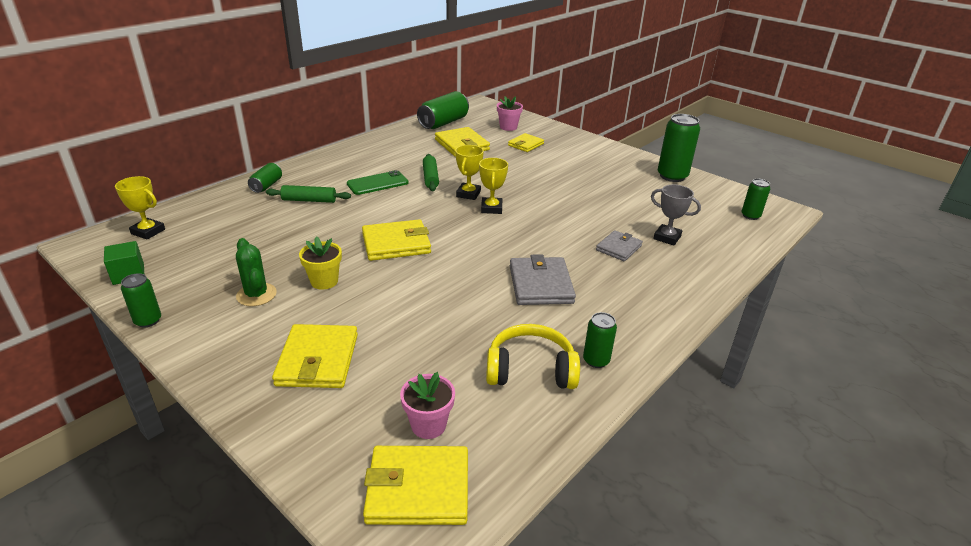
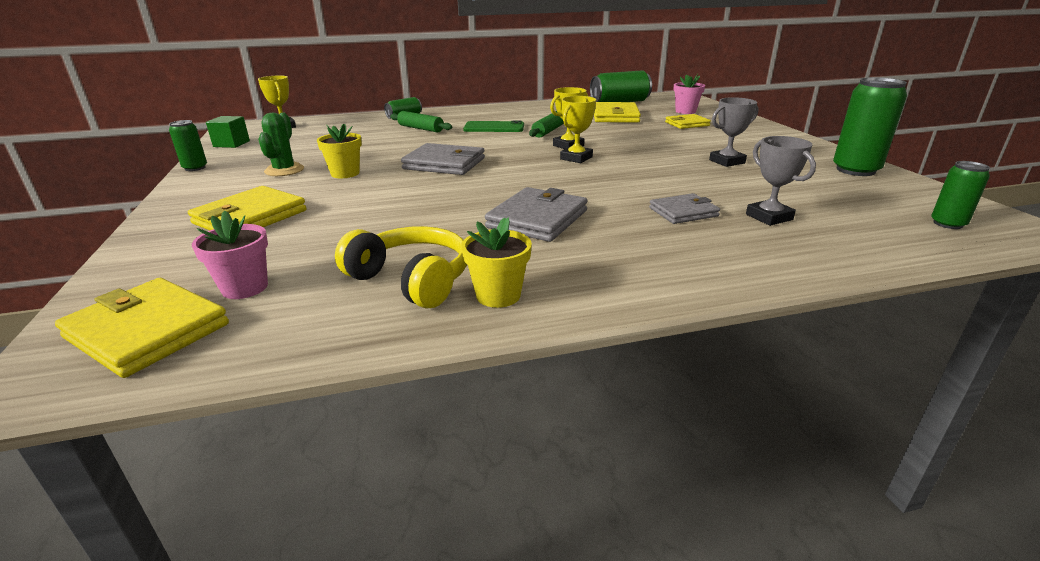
camera: 35 degrees right, 5 degrees down
yellow wallet [362,219,431,261] -> grey wallet [401,143,485,175]
green can [583,312,617,368] -> yellow flower pot [461,217,532,308]
none -> grey trophy [709,97,759,167]

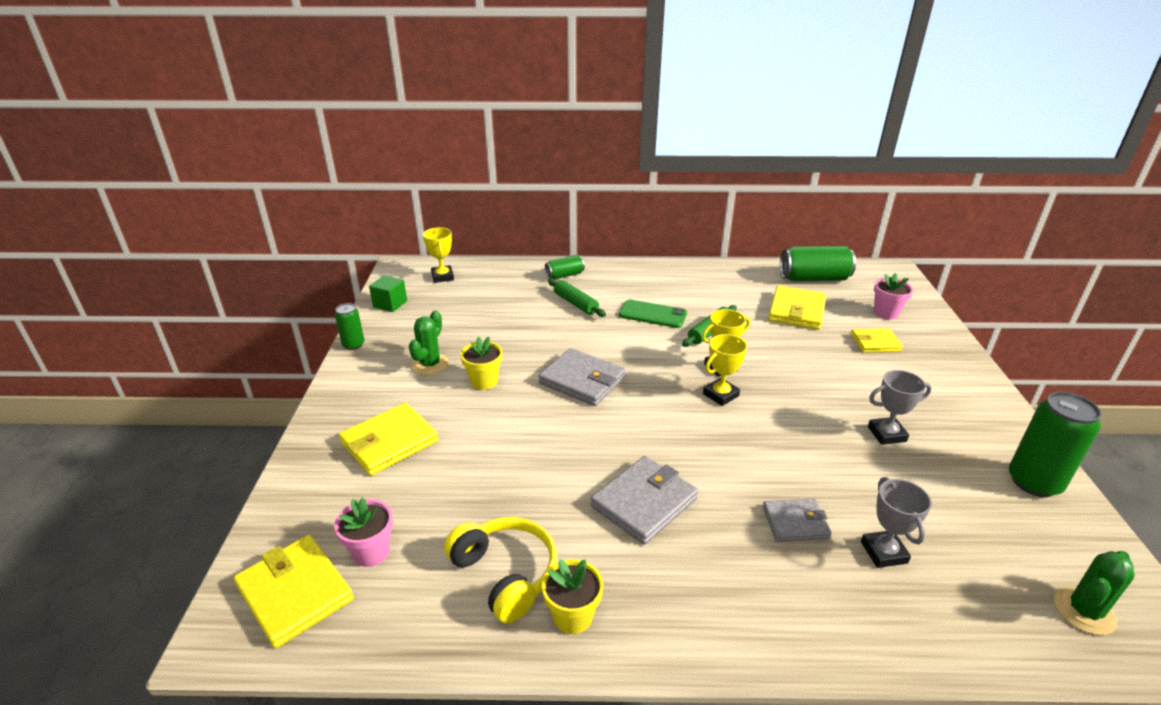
camera: 15 degrees right, 5 degrees up
green can [931,161,990,229] -> green cactus [1054,551,1135,635]

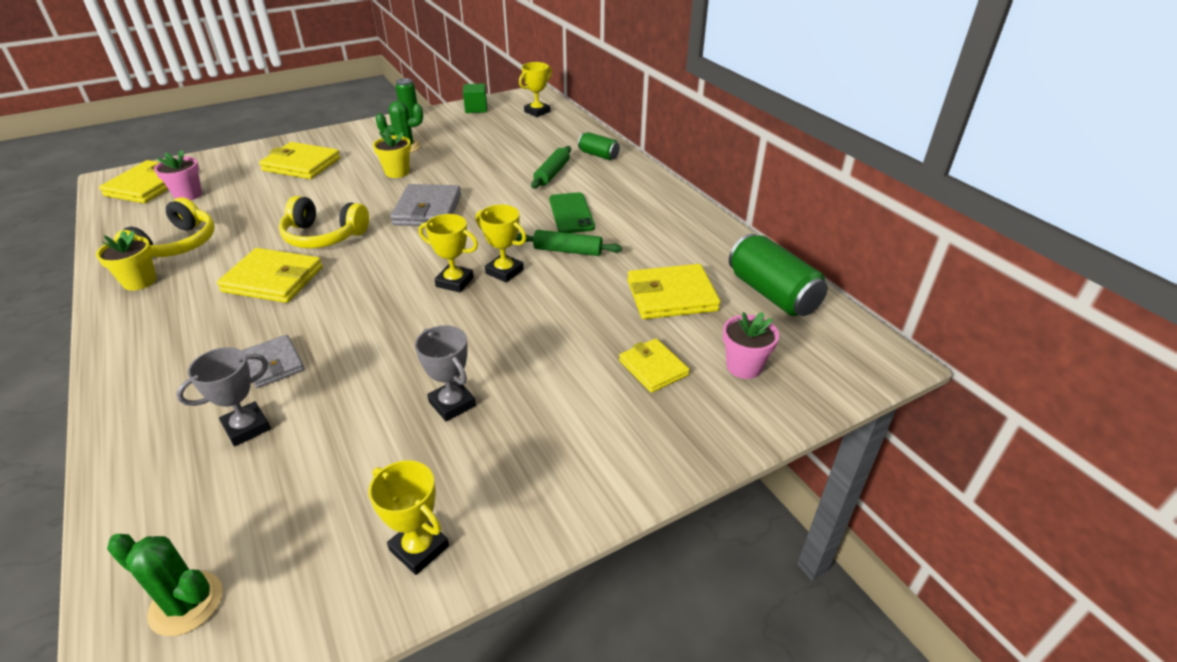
camera: 60 degrees right, 5 degrees up
grey wallet [591,456,698,545] -> yellow wallet [217,248,323,303]
green can [1009,392,1102,497] -> yellow trophy [368,460,449,575]
none -> yellow headphones [279,196,369,248]

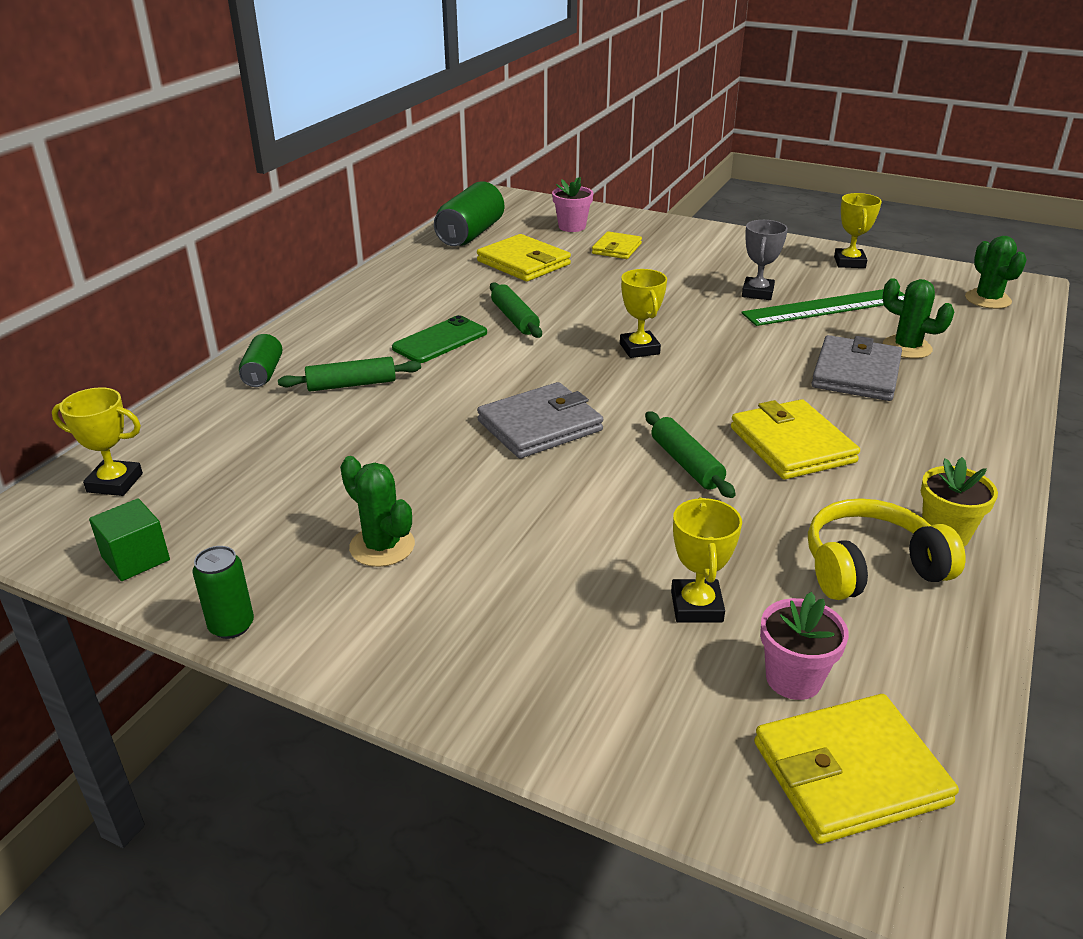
camera: 125 degrees left, 5 degrees down
grey trophy [176,347,271,446] -> green cactus [882,278,954,359]
grey wallet [241,335,304,388] -> grey wallet [811,335,902,401], size x1.59
yellow wallet [259,142,340,179] -> none
yellow headphones [279,196,369,248] -> green rolling pin [645,411,736,498]
yellow flower pot [373,129,411,178] -> none
yellow trophy [476,204,527,283] -> yellow trophy moved to [671,497,742,622]
none -> green ruler [741,289,905,326]

